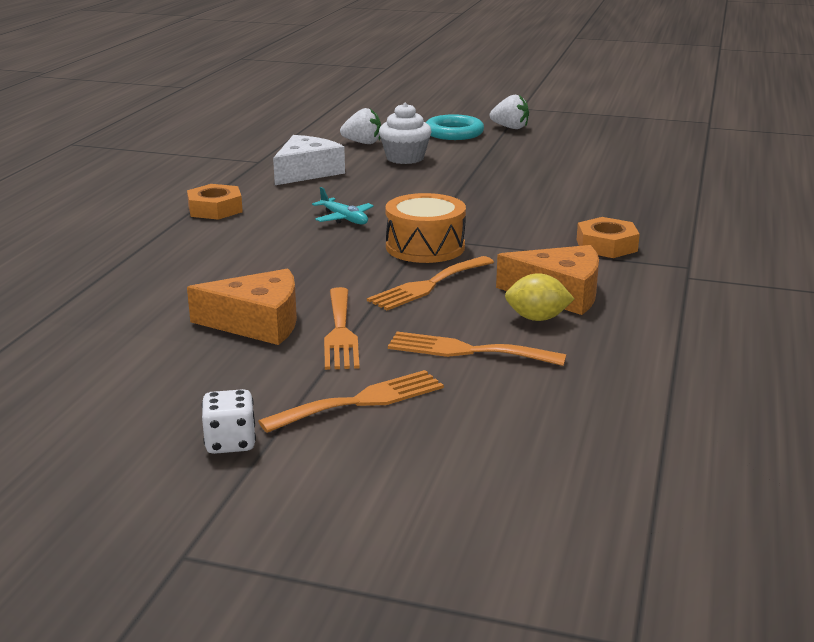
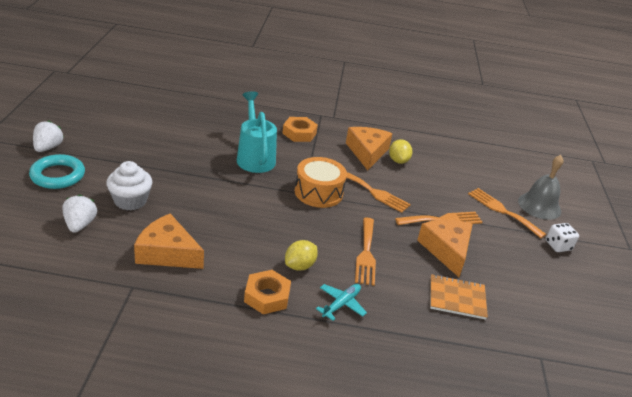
camera: 105 degrees left, 10 degrees up
white cheese [273,135,345,185] -> orange cheese [134,214,204,269]
turquoise plane [312,187,374,224] -> turquoise plane moved to [316,284,367,321]
orange fork [388,331,567,366] -> orange fork moved to [355,218,376,286]
none -> turquoise watering can [237,91,277,173]
none -> yellow lemon [285,240,318,271]
none -> orange notebook [430,274,488,320]
none -> grey bell [518,155,563,220]

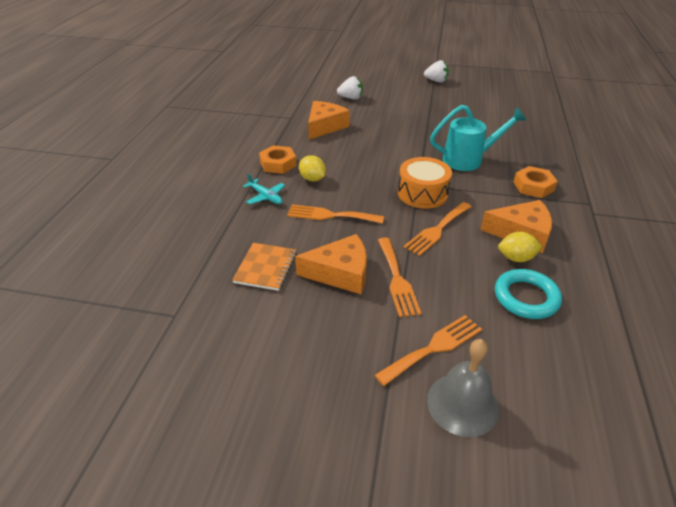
camera: 100 degrees right, 5 degrees up
turquoise ring [29,154,85,189] -> turquoise ring moved to [495,269,562,319]
white cupcake [106,161,152,211] -> none
white dice [546,223,579,252] -> none

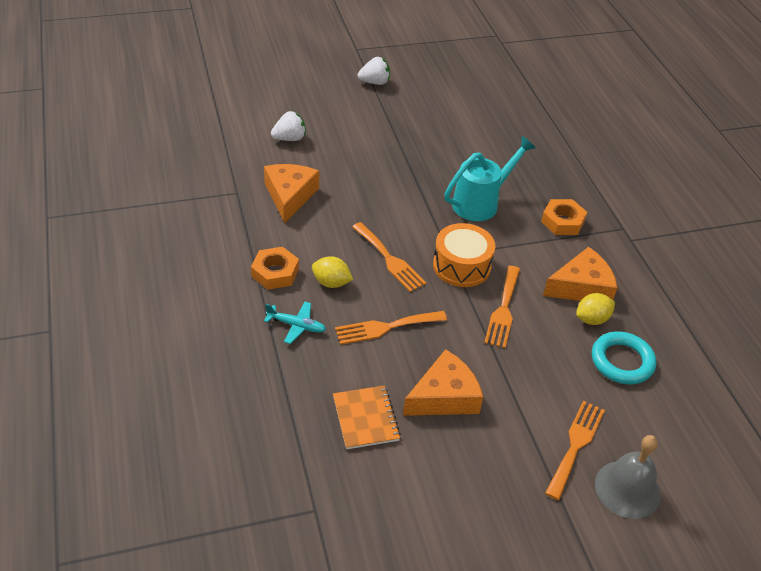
camera: 30 degrees left, 5 degrees up
orange fork [378,237,421,317] -> orange fork moved to [352,222,426,292]

